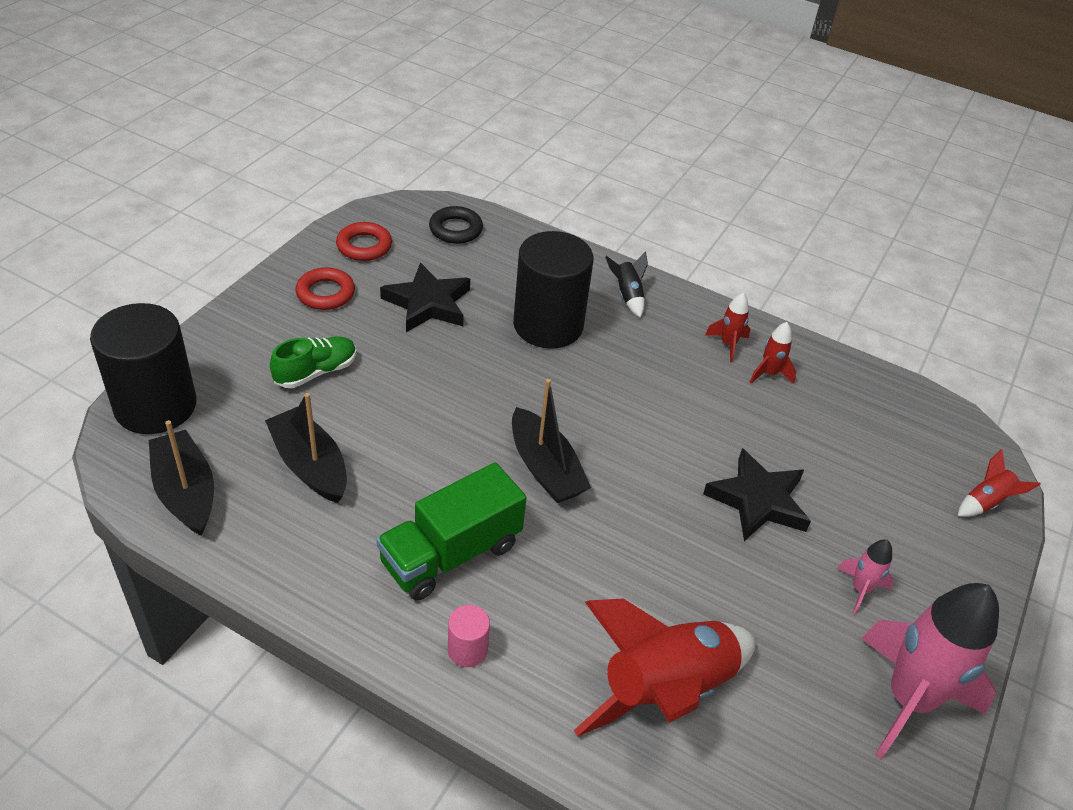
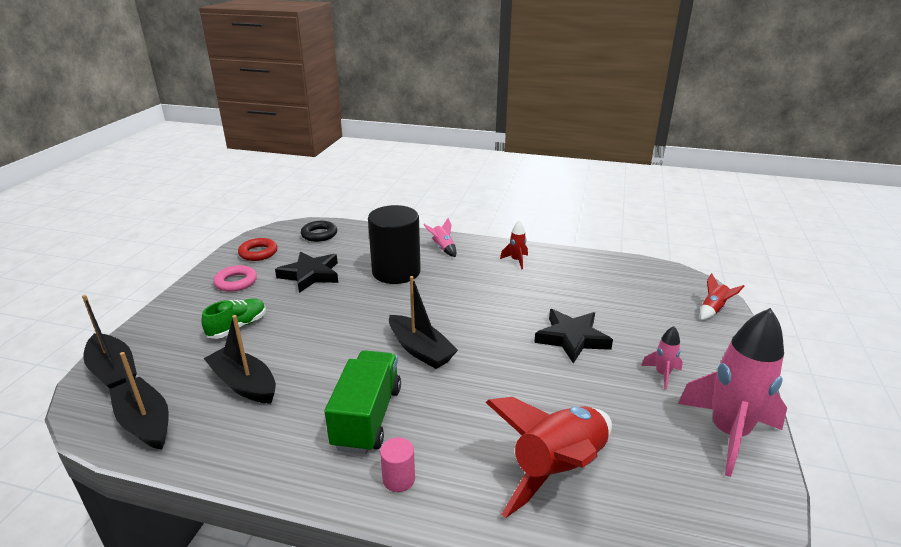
camera: 10 degrees left, 15 degrees down
black cylinder [90,303,196,434] -> black boat [82,295,137,389]
red ring [295,267,355,310] -> pink ring [213,265,257,292]
green truck [376,462,526,601] -> green truck turned 150 degrees clockwise [324,350,401,454]
black rocket [605,251,648,318] -> pink rocket [423,218,456,257]
red rocket [750,322,796,384] -> none

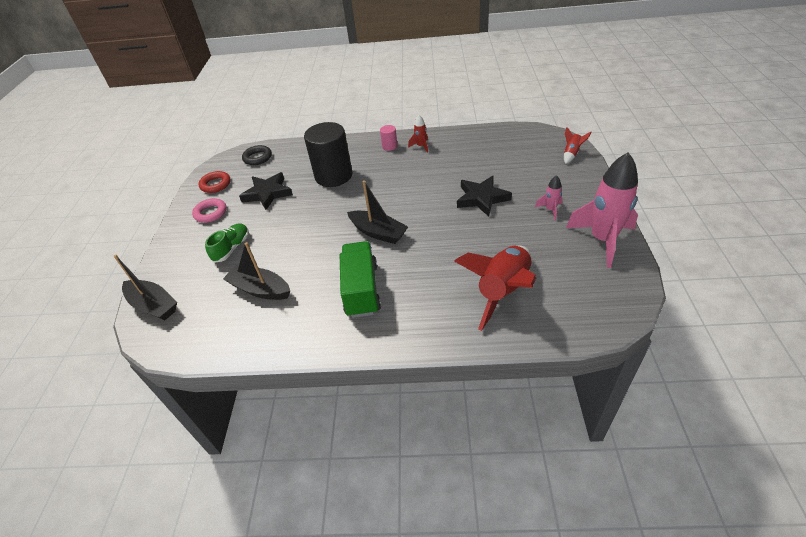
camera: 10 degrees left, 15 degrees up
black boat [109,352,169,450] -> none
pink cylinder [380,437,415,492] -> pink cylinder moved to [380,125,397,151]
pink rocket [423,218,456,257] -> none

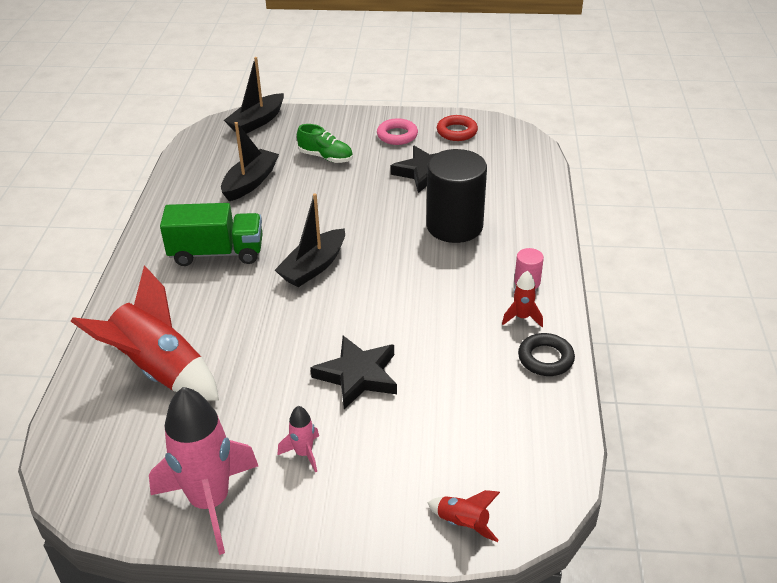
camera: 90 degrees right, 5 degrees down
black ring [242,145,272,165] -> black ring moved to [518,333,575,376]

